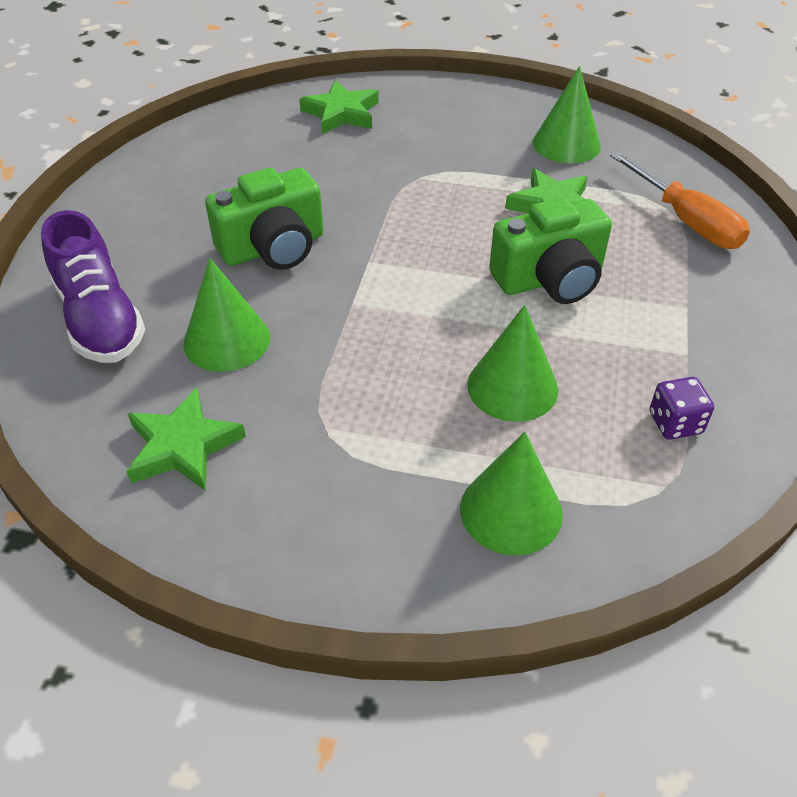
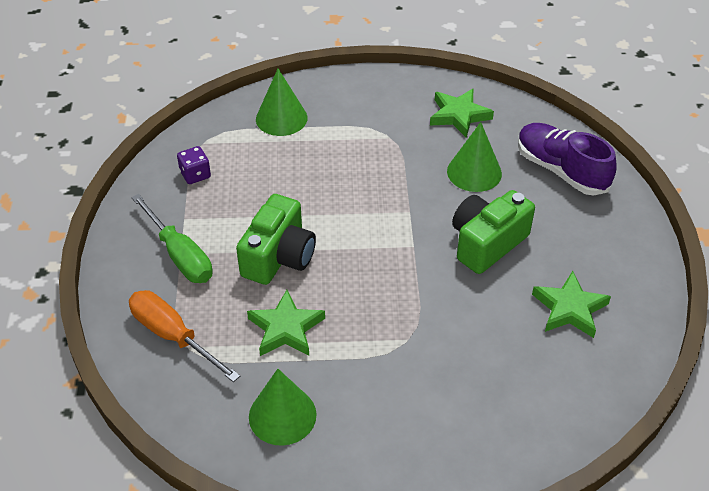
camera: 165 degrees right, 0 degrees up
green star [299,80,379,134] -> green star moved to [532,271,611,338]
green cone [467,305,558,422] -> none
green camera [489,197,612,304] -> green camera turned 150 degrees clockwise [236,194,316,285]
none -> green screwdriver [131,194,213,283]

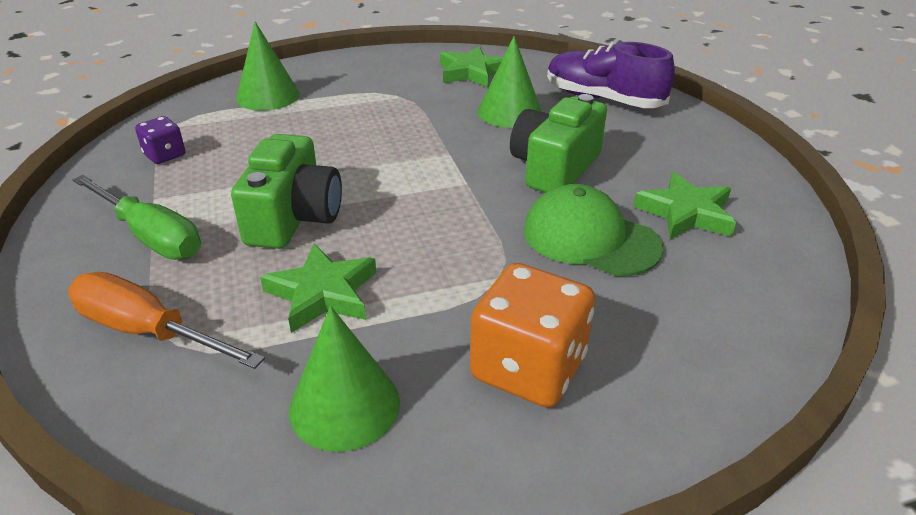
camera: 15 degrees left, 10 degrees down
none -> orange dice [470,263,595,408]
none -> green cap [524,184,663,276]

